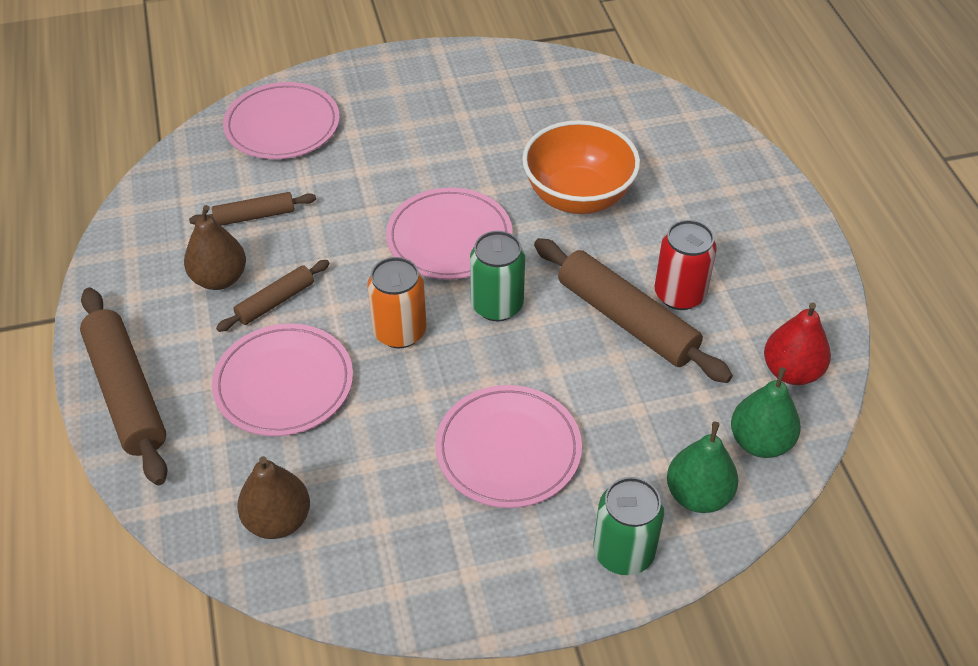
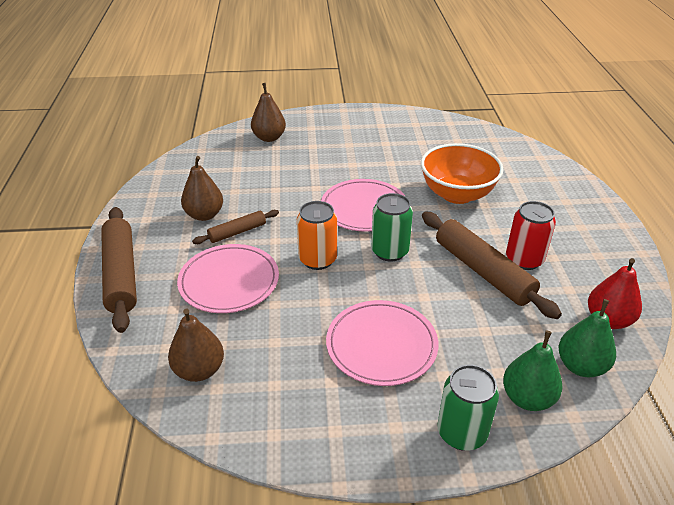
camera: 10 degrees right, 10 degrees down
brown rolling pin [189,192,316,226] -> none
pink plate [223,82,340,159] -> brown pear [251,83,286,142]

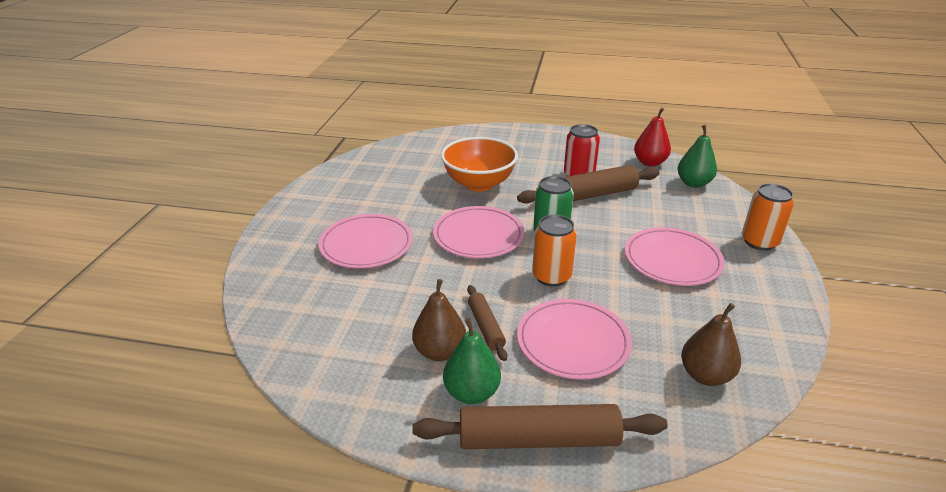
camera: 75 degrees left, 5 degrees down
brown pear [251,83,286,142] -> none
green can [437,364,499,451] -> orange can [742,183,794,251]
green pear [503,330,563,411] -> green pear moved to [443,318,501,404]
none -> pink plate [318,214,413,268]

